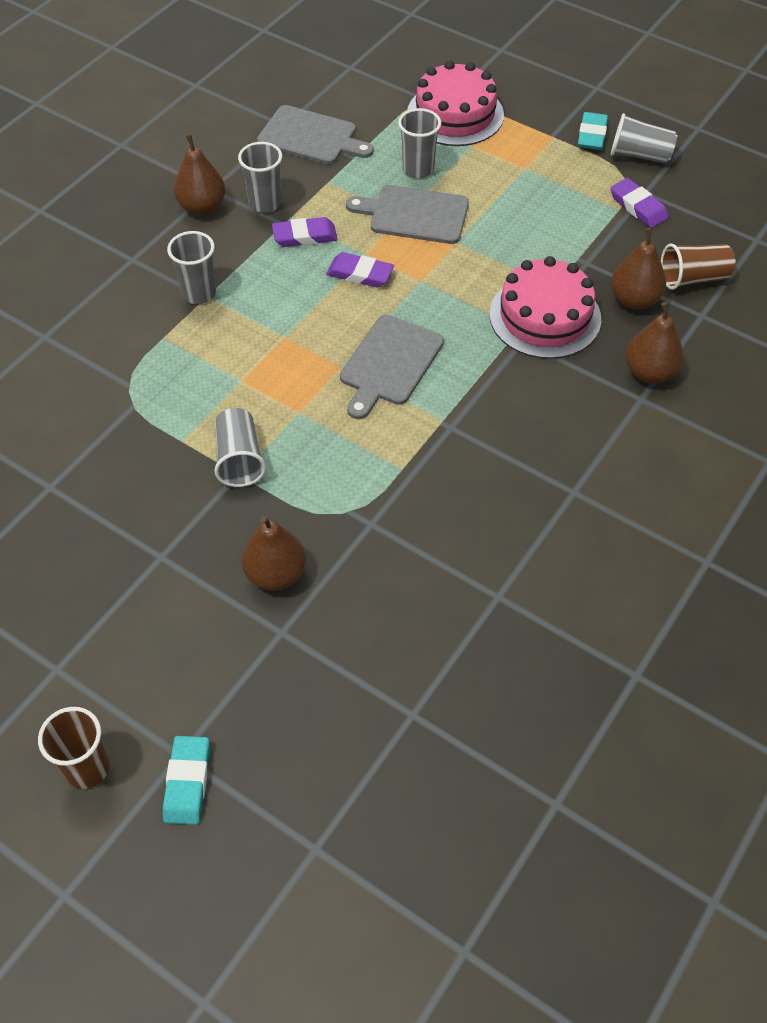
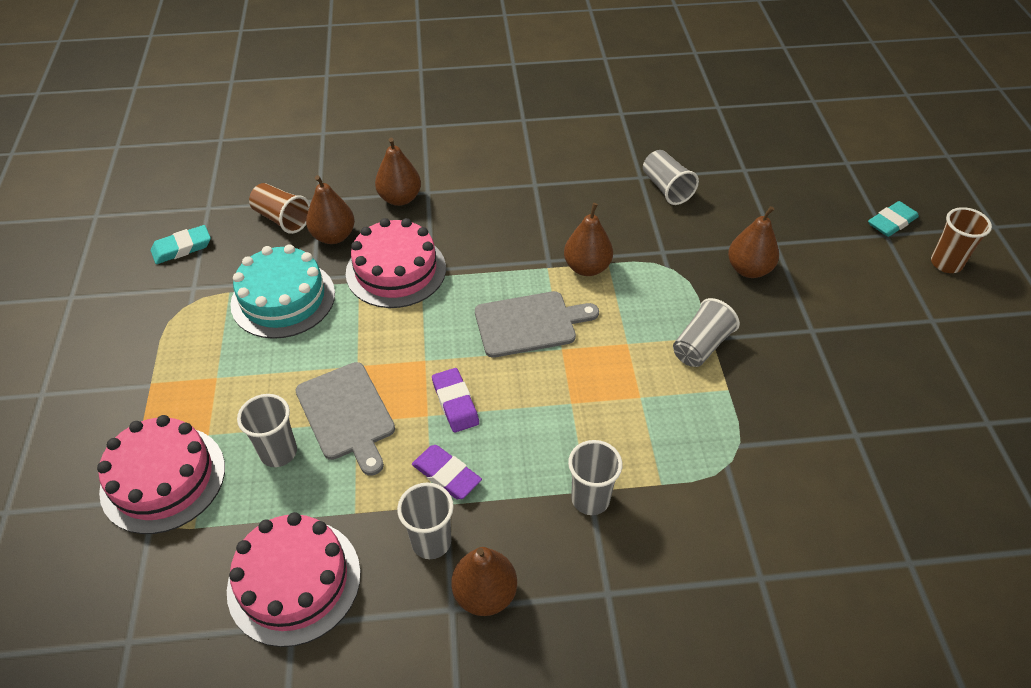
camera: 130 degrees left, 5 degrees down
grey cutting board [257,105,374,164] -> pink cake [227,512,361,647]
turquoise eraser [578,112,608,150] -> turquoise eraser moved to [151,225,211,264]
purple eraser [610,178,669,228] -> none
grey cup [611,113,678,164] -> grey cup moved to [643,150,699,205]
none -> turquoise cake [230,244,335,339]
none -> brown pear [564,203,613,276]

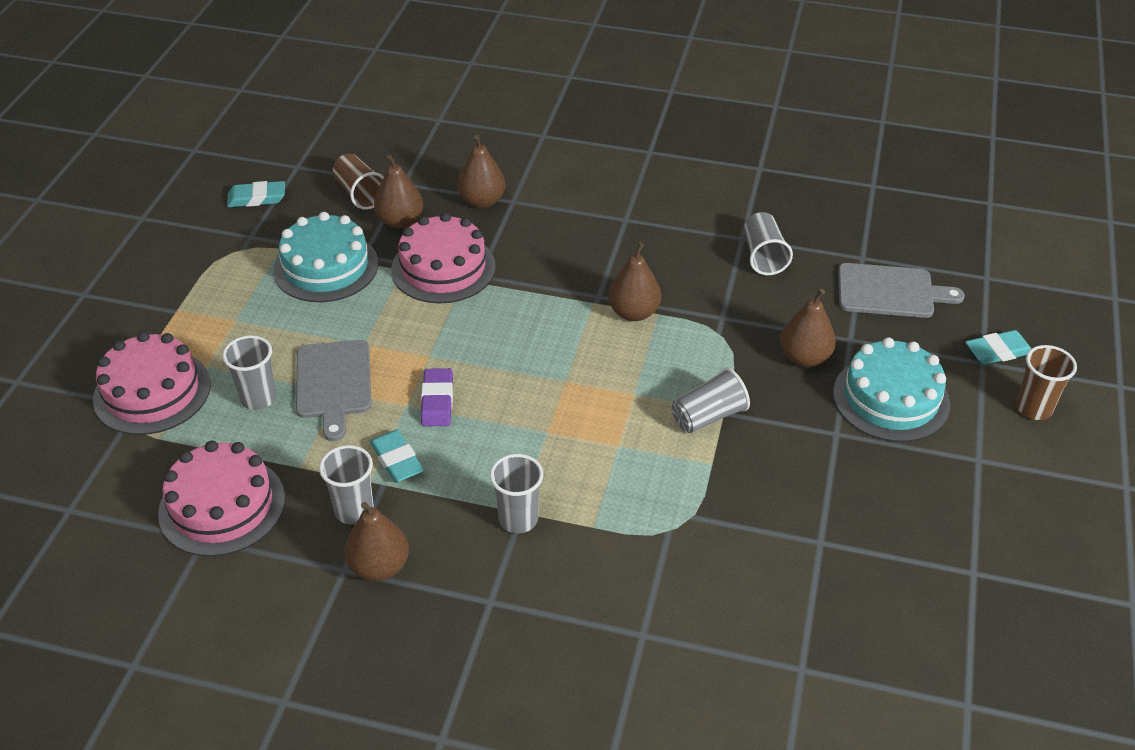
camera: 20 degrees right, 5 degrees down
purple eraser [412,445,482,499] -> turquoise eraser [370,430,424,483]
grey cutting board [475,291,599,358] -> grey cutting board moved to [838,263,965,318]
none -> turquoise cake [833,337,950,442]

